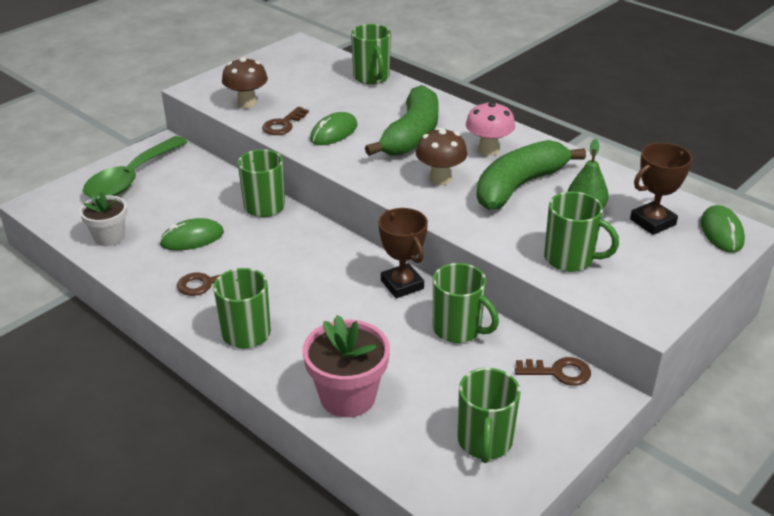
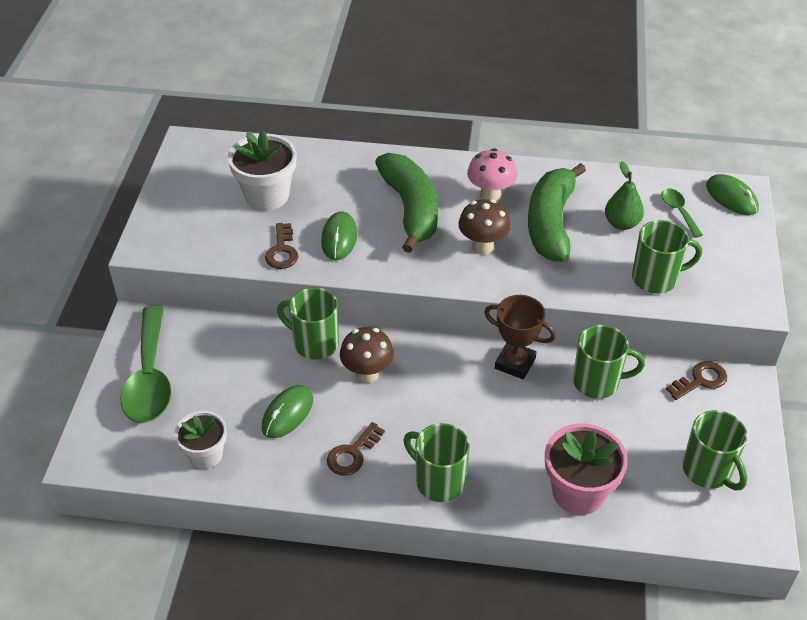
camera: 35 degrees left, 10 degrees up
brown mushroom [222,57,268,108] -> brown mushroom moved to [340,327,394,383]
green mug [351,24,391,84] -> none
brown trophy [630,143,693,235] -> green spoon [661,188,703,238]
none -> white flower pot [228,130,296,210]

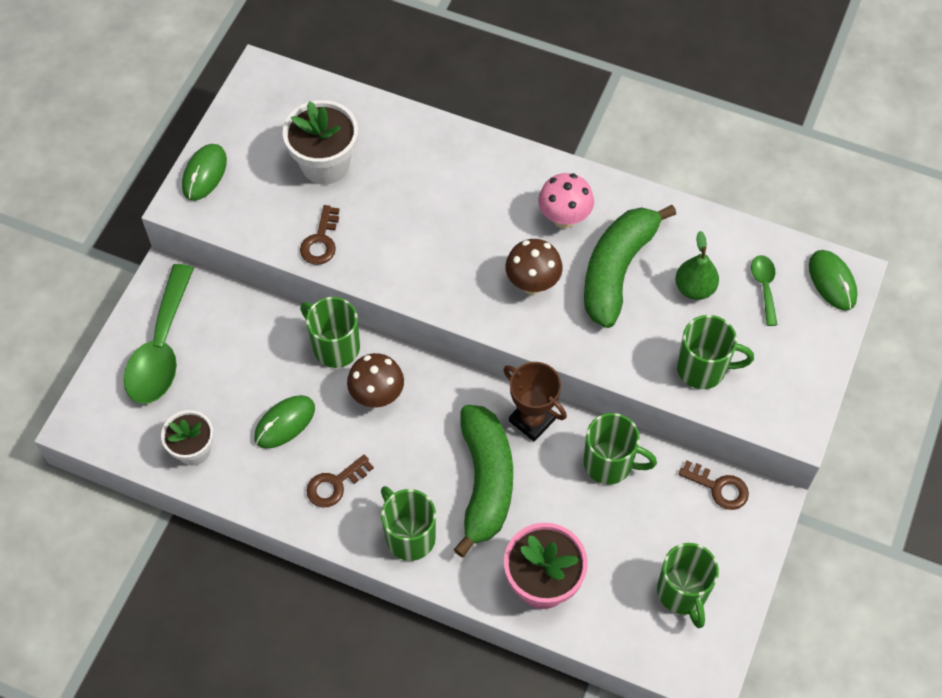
camera: 15 degrees right, 15 degrees up
green mouse [321,211,357,260] -> green mouse moved to [182,144,227,201]
green banana [375,153,438,253] -> green banana moved to [453,405,513,557]
brown key [666,361,727,400] -> brown key turned 45 degrees clockwise [678,461,749,510]

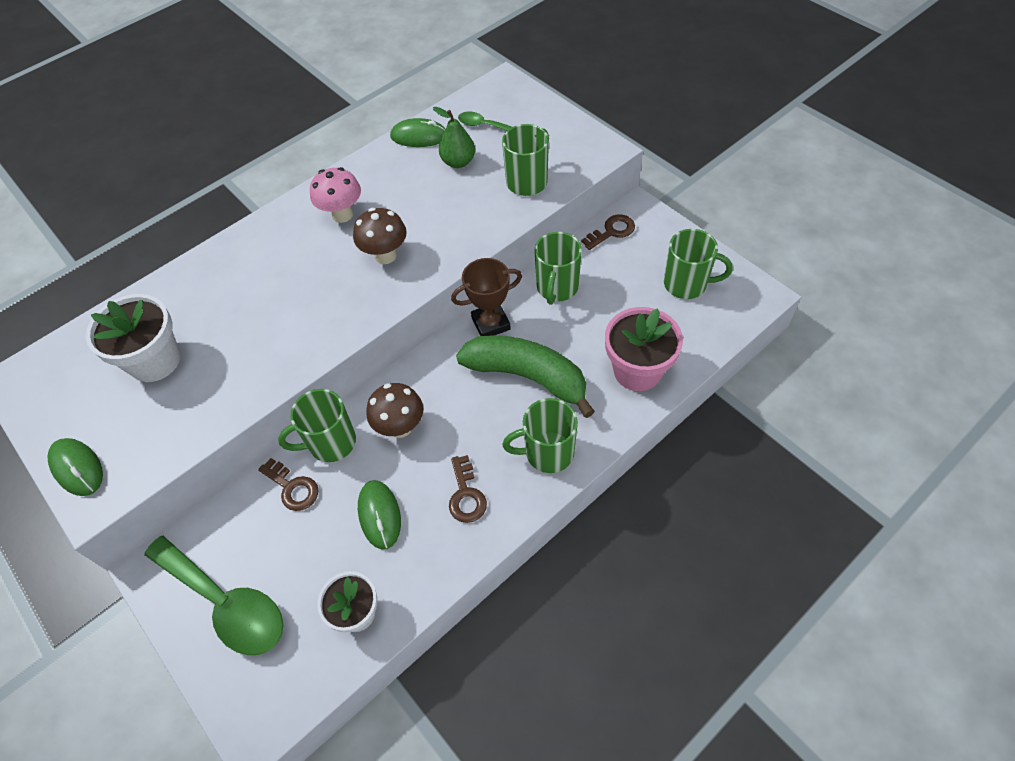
camera: 60 degrees left, 5 degrees down
brown key [300,205,339,265] -> brown key moved to [258,458,318,511]
green banana [584,205,676,328] -> none
green mug [584,413,657,484] -> green mug turned 150 degrees clockwise [534,232,582,305]
green mouse [809,250,858,311] -> green mouse moved to [390,118,445,147]

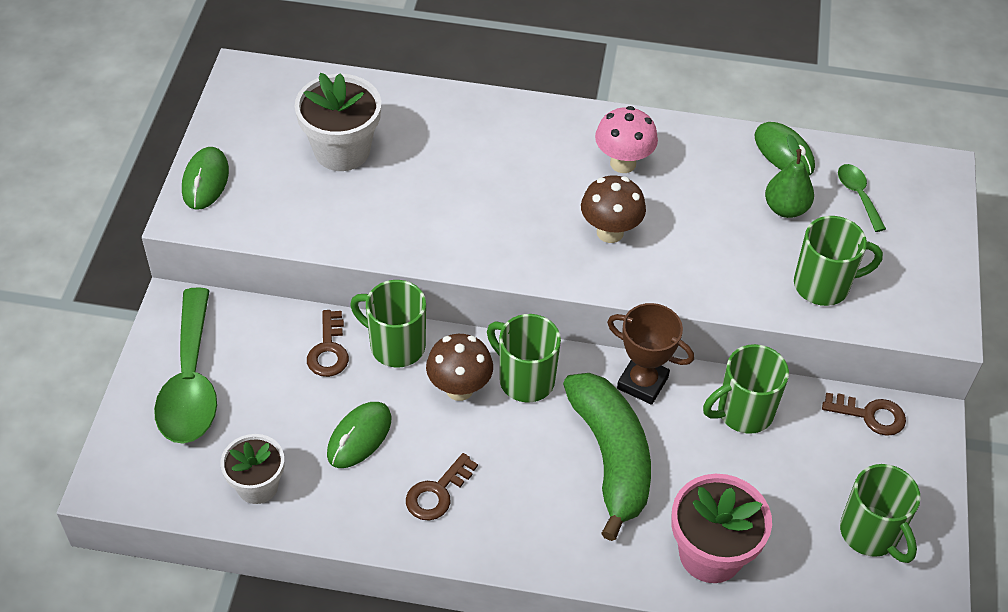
camera: 45 degrees right, 5 degrees down
green mug [502,398,578,473] -> green mug moved to [487,314,561,402]

